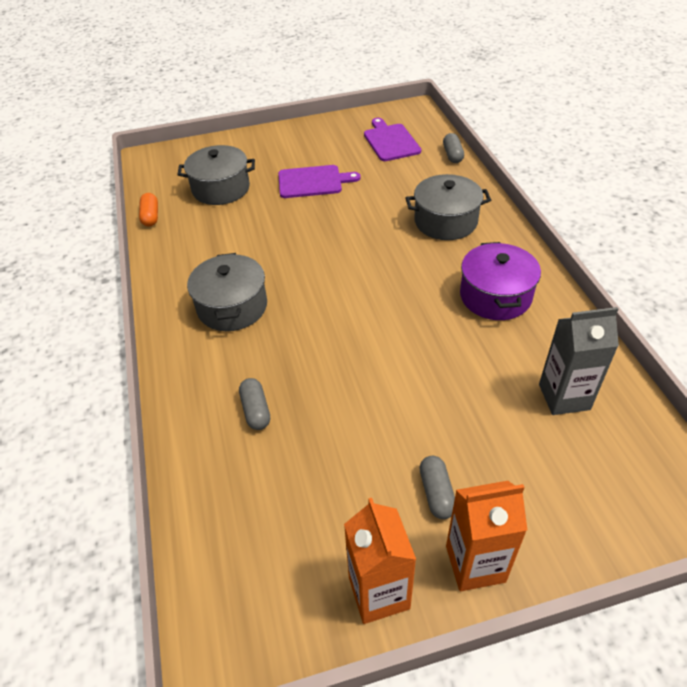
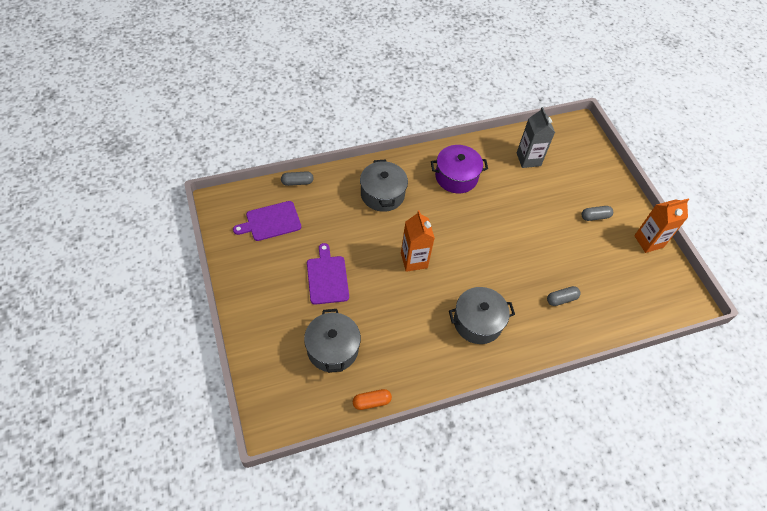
camera: 100 degrees left, 10 degrees up
orange carton [446,481,527,591] -> orange carton moved to [401,210,435,272]

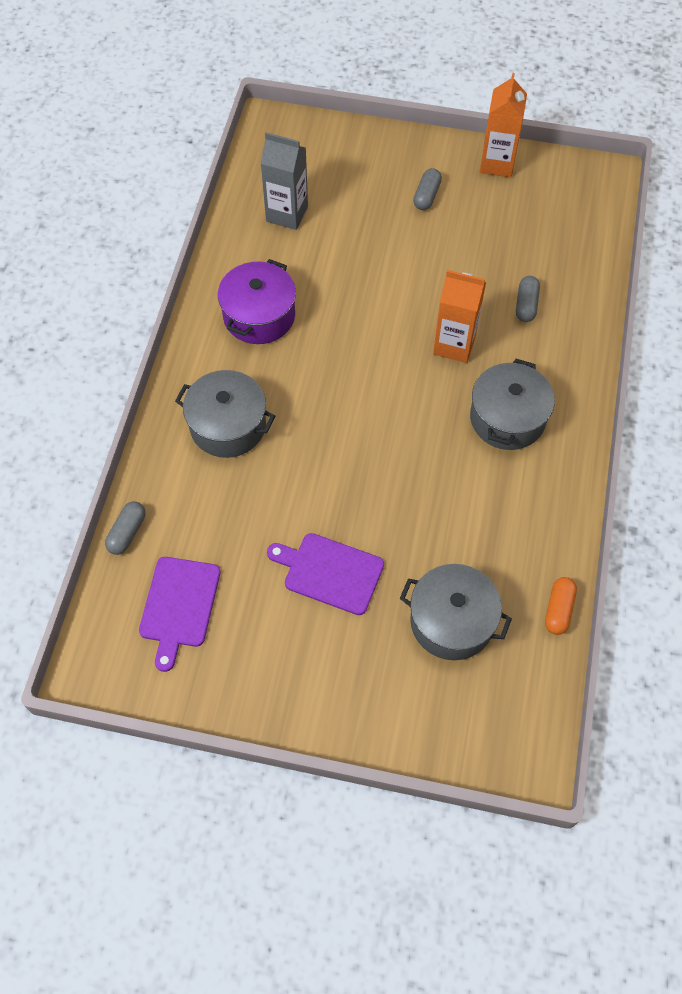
camera: 55 degrees left, 5 degrees up
orange carton [401,210,435,272] -> orange carton moved to [433,270,486,363]

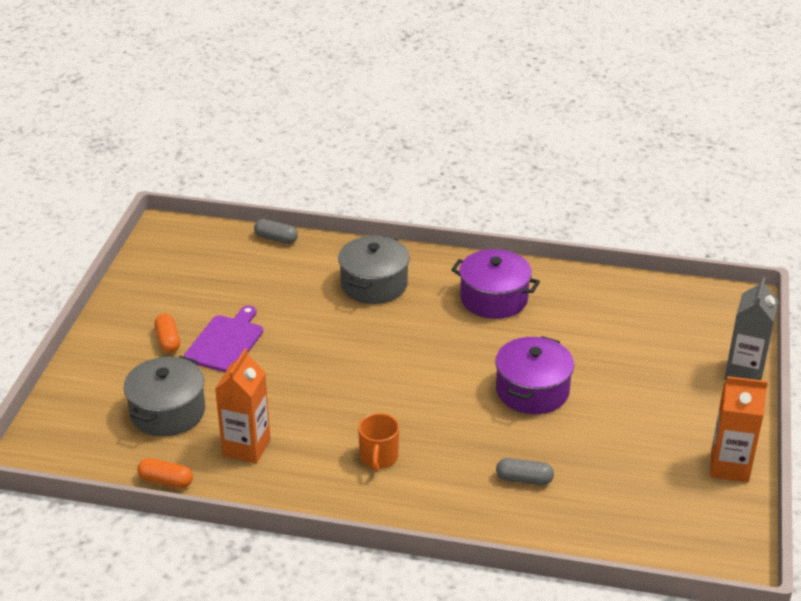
camera: 90 degrees right, 25 degrees down
purple cutting board [139,557,220,672] -> none
grey carton [260,132,308,230] -> grey carton moved to [724,277,778,380]
grey capsule [413,168,442,210] -> none
orange carton [433,270,486,363] -> orange carton moved to [215,348,271,464]
grey pot [470,359,555,450] -> orange mug [358,413,399,472]
none -> orange capsule [154,314,180,353]
none -> purple pot [495,336,574,414]

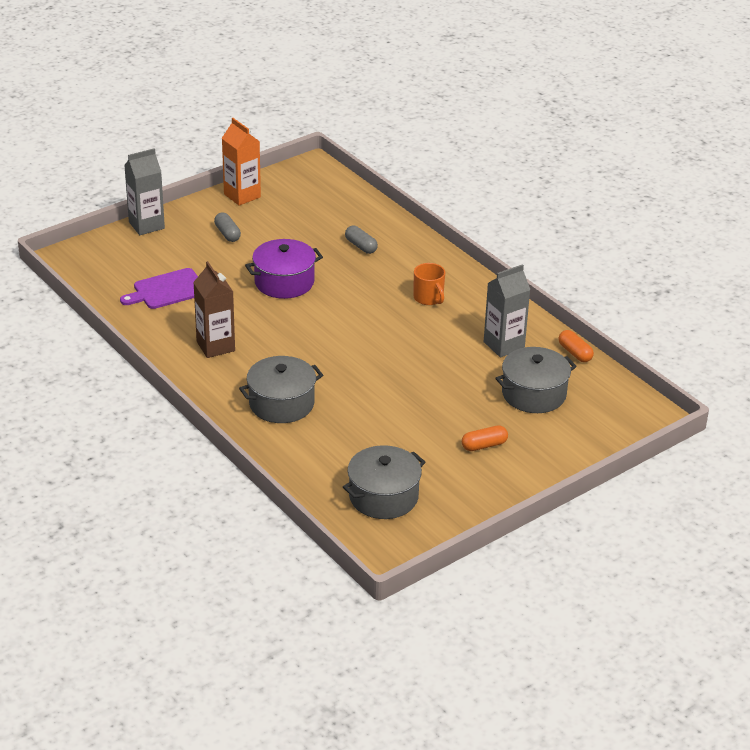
camera: 140 degrees left, 0 degrees up
orange capsule [154,314,180,353] -> orange capsule turned 45 degrees clockwise [462,425,508,451]
purple cutting board [184,306,263,372] -> purple cutting board moved to [120,268,198,309]
orange carton [215,348,271,464] -> grey carton [484,264,530,357]
grey capsule [254,219,298,244] -> grey capsule moved to [214,212,241,242]
orange mug [358,413,399,472] -> orange mug turned 105 degrees clockwise [413,263,445,305]
purple pot [451,249,540,319] -> brown carton [193,261,235,358]
none -> grey pot [343,445,425,519]

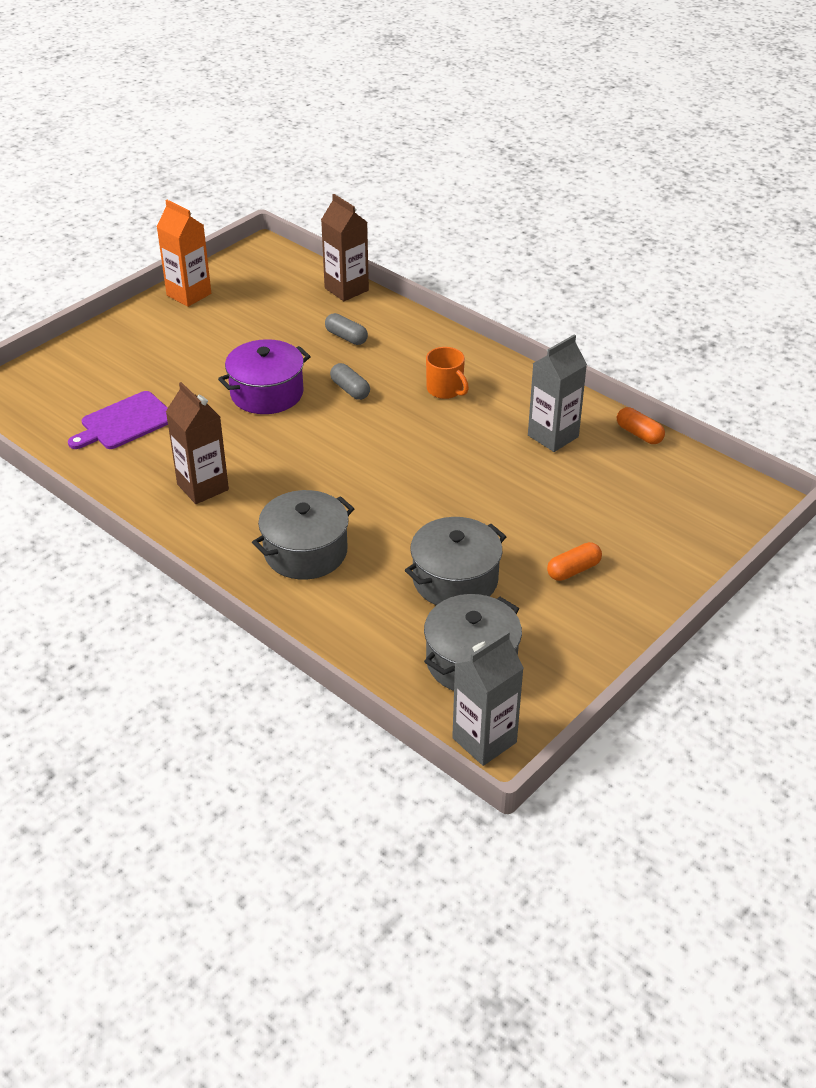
camera: 10 degrees left, 5 degrees up
grey carton [124,148,165,235] -> grey carton moved to [452,631,524,766]
grey capsule [214,212,241,242] -> grey capsule moved to [330,363,370,400]
grey pot [495,347,577,413] -> grey pot moved to [405,517,506,605]
none -> brown carton [321,194,369,301]

